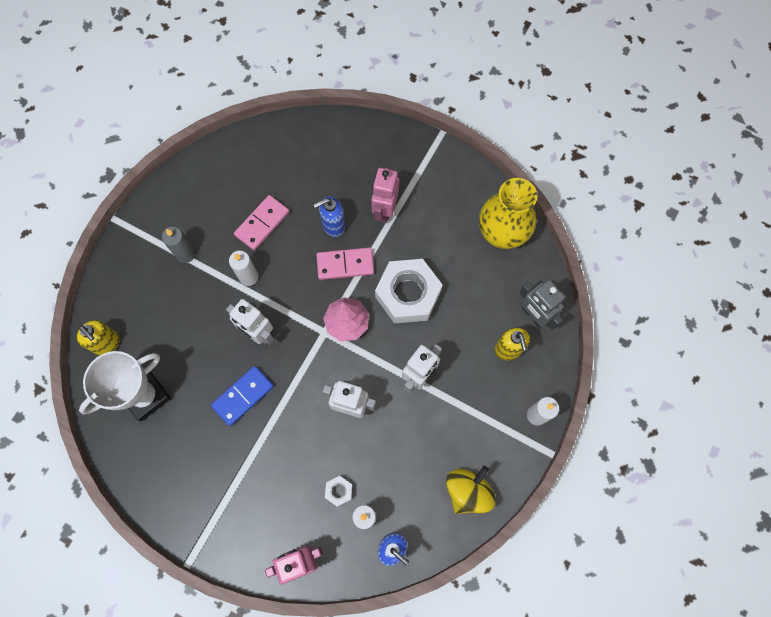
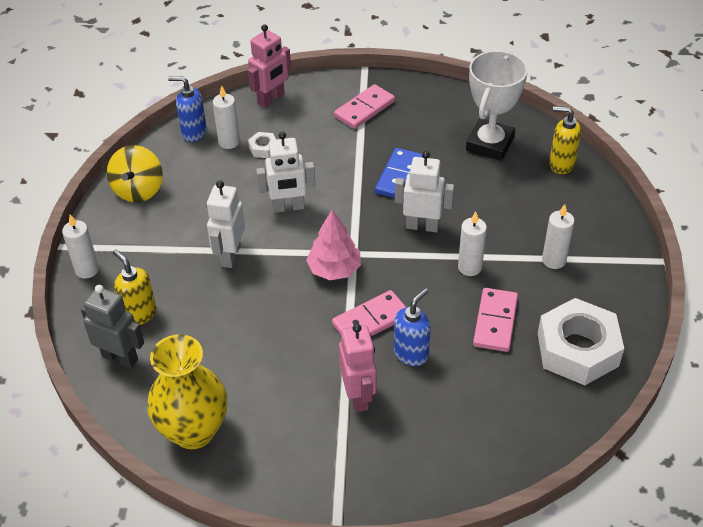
camera: 155 degrees right, 25 degrees down
grey candle [162,227,195,263] -> white candle [542,204,575,269]
white nut [375,259,442,323] -> white nut moved to [538,298,624,385]
none -> pink domino [334,84,395,129]

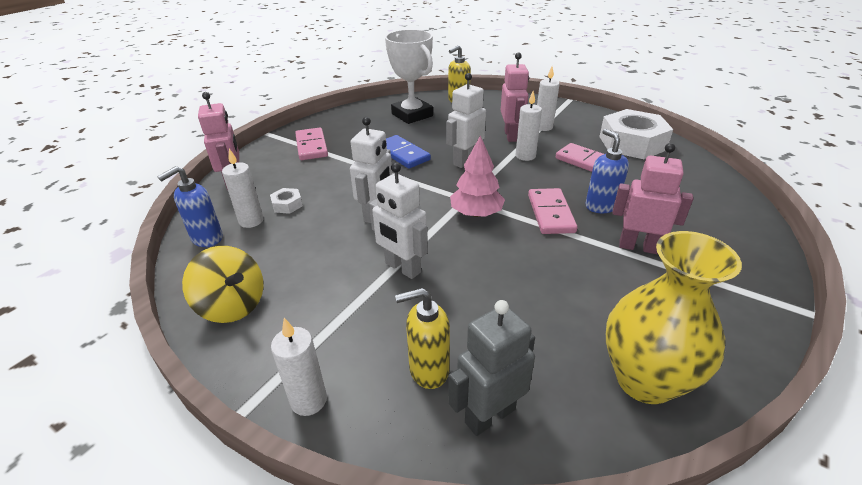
camera: 60 degrees left, 10 degrees down
none -> pink robot [501,53,529,142]

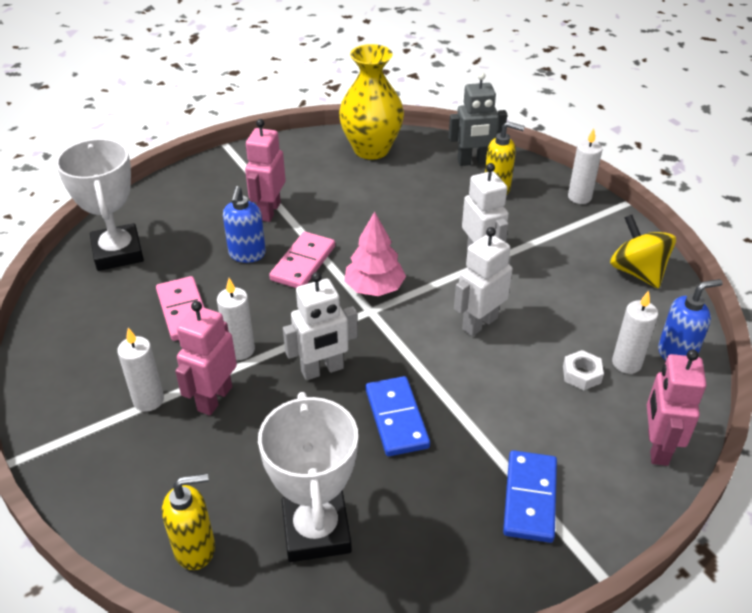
camera: 155 degrees left, 5 degrees up
pink domino [295,128,328,160] -> blue domino [503,450,557,543]
white nut [599,109,673,159] -> none
pink robot [613,143,693,254] -> pink robot turned 60 degrees clockwise [245,119,286,222]
none -> white trophy [56,139,144,271]

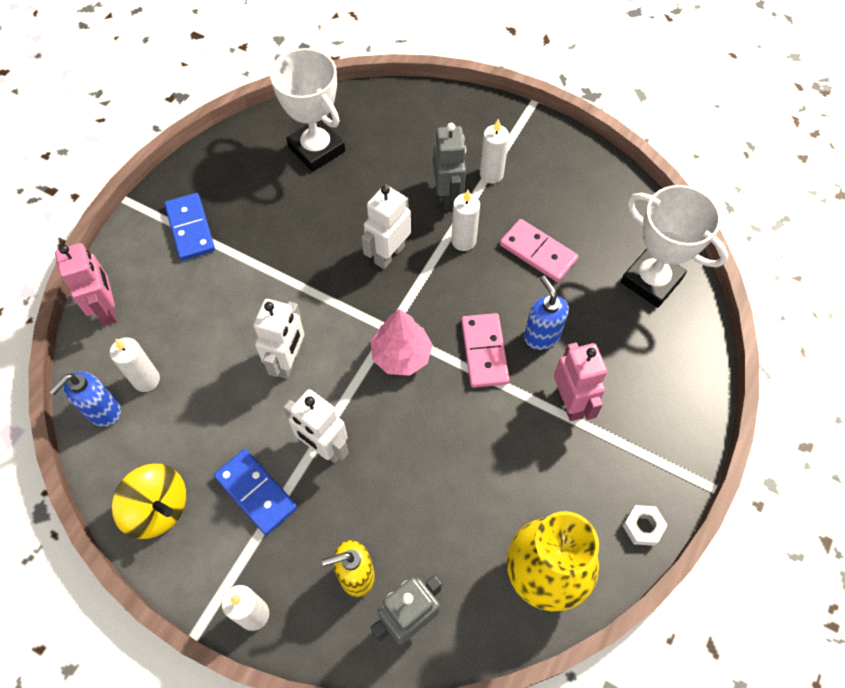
camera: 150 degrees right, 20 degrees up
yellow soap dispenser [162,473,215,570] -> none
pink robot [175,301,237,416] -> grey robot [433,123,466,210]
blue domino [365,376,430,456] -> blue domino moved to [214,449,297,535]
white nut [563,350,604,390] -> white nut moved to [622,505,668,546]

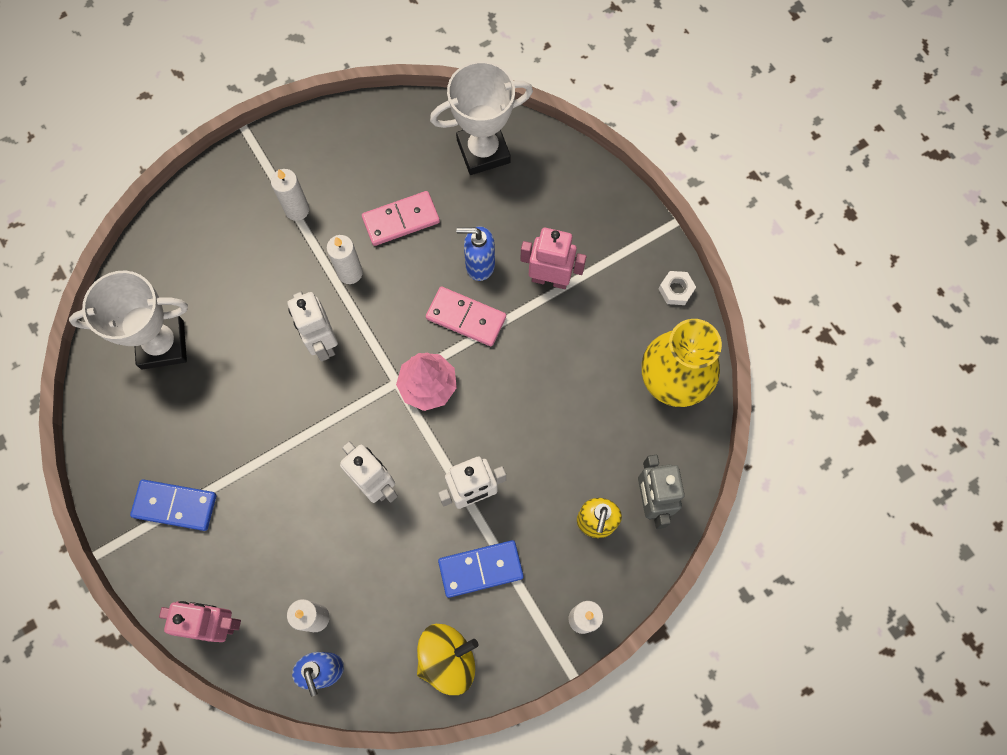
camera: 60 degrees left, 10 degrees up
grey robot [433,123,466,210] -> none

